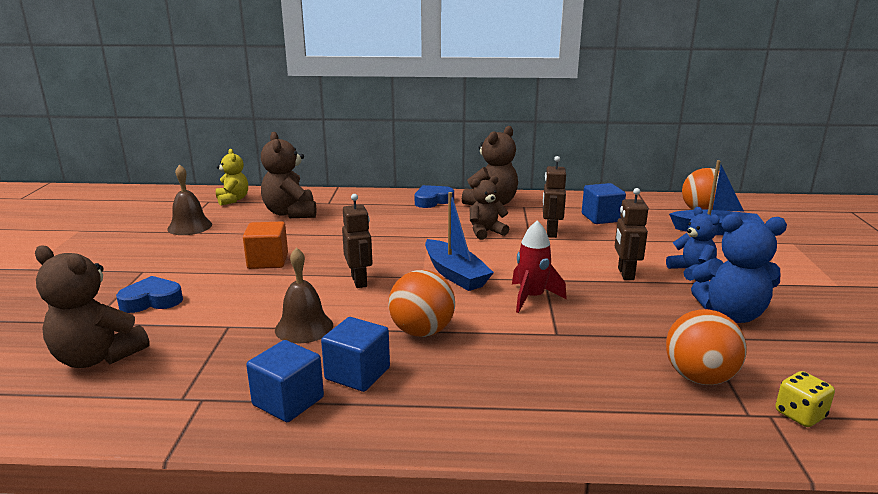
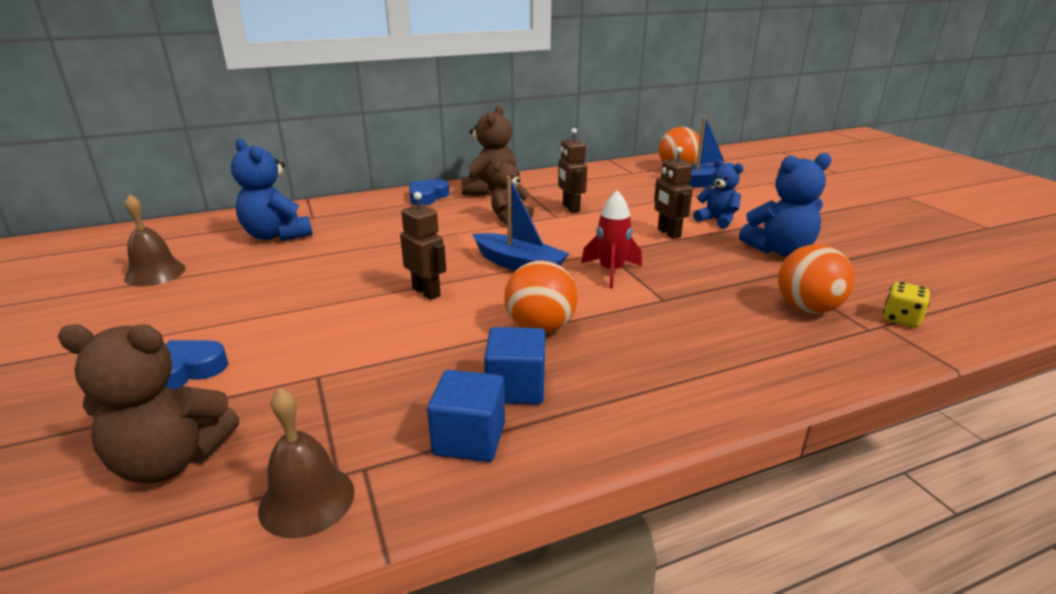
camera: 25 degrees left, 5 degrees up
yellow teddy bear [216,149,248,206] -> none
orange cube [243,222,288,269] -> none
brown teddy bear [261,132,316,218] -> blue teddy bear [231,139,312,241]
brown bell [275,247,333,343] -> brown bell moved to [258,388,355,538]
blue cube [582,183,626,224] -> none

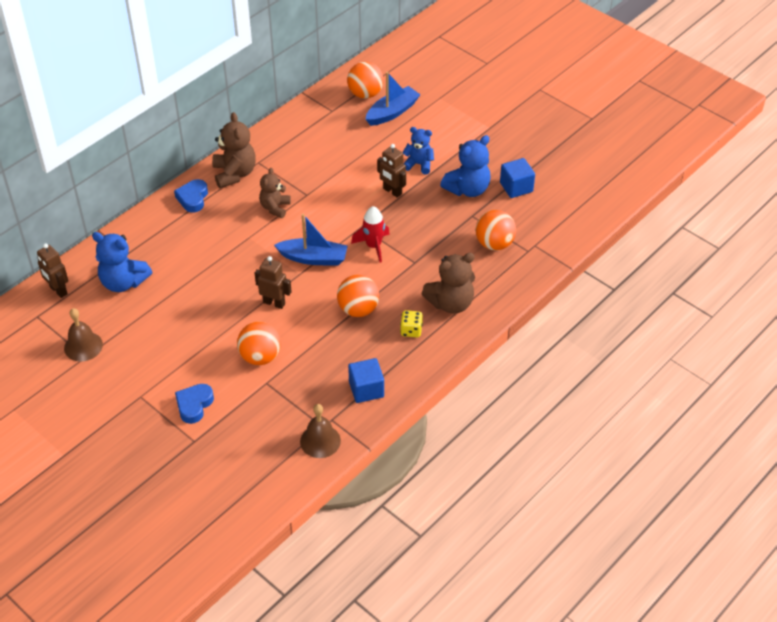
camera: 25 degrees left, 20 degrees up
brown teddy bear [58,324,239,484] -> brown teddy bear moved to [421,253,475,314]
blue cube [484,327,545,405] -> blue cube moved to [500,158,535,198]
brown robot [558,128,587,213] -> brown robot moved to [37,243,68,298]
yellow dice [883,282,930,328] -> yellow dice moved to [400,310,423,337]
none -> orange ball [237,322,281,365]

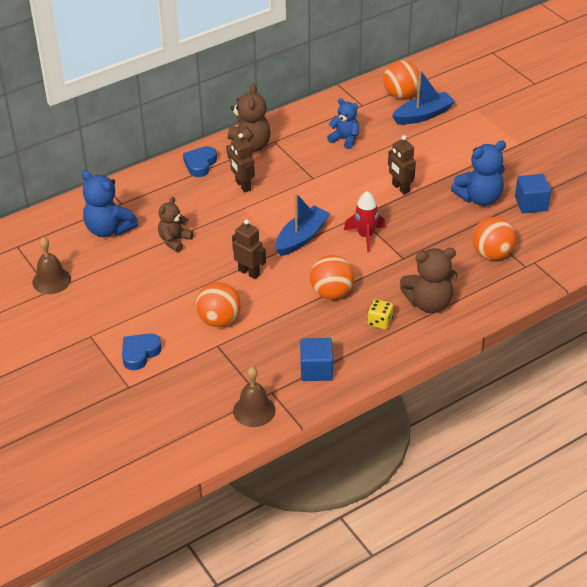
camera: 15 degrees right, 5 degrees down
brown robot [37,243,68,298] -> brown robot moved to [230,133,255,192]
brown teddy bear [259,168,291,218] -> brown teddy bear moved to [158,197,193,252]
blue boat [274,214,348,266] -> blue boat turned 75 degrees counterclockwise [275,193,330,256]
blue teddy bear [403,127,434,175] -> blue teddy bear moved to [327,98,359,149]

